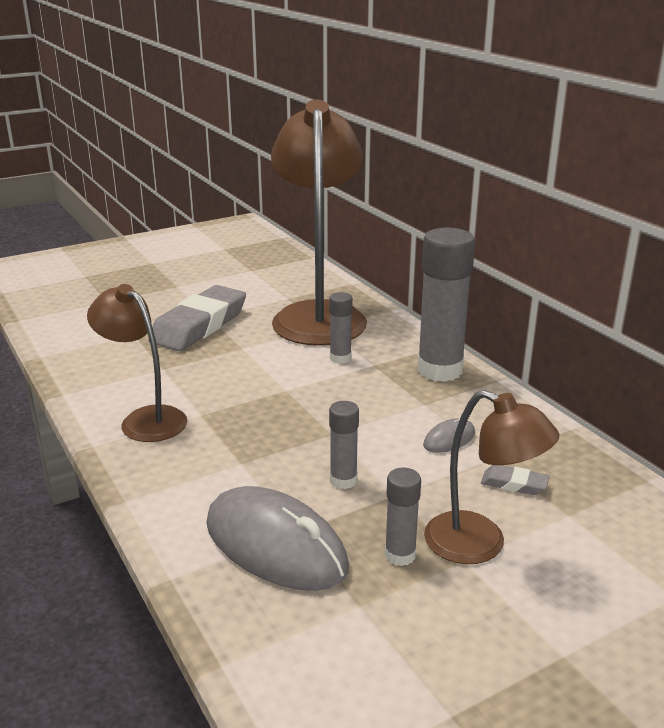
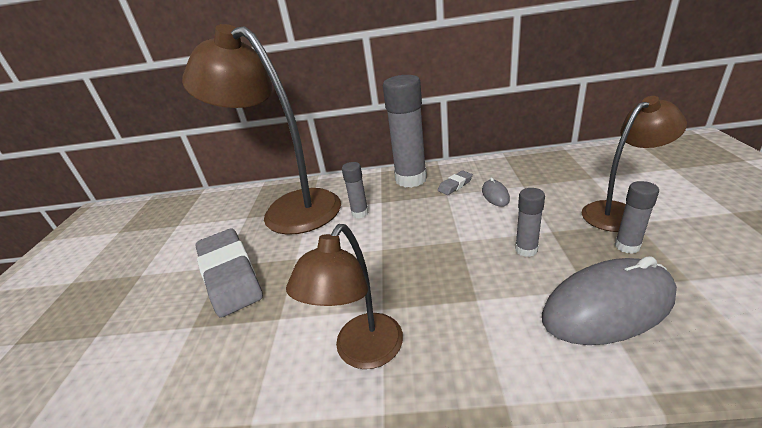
camera: 55 degrees left, 5 degrees up
brown lamp [87,284,187,442] -> brown lamp turned 45 degrees counterclockwise [286,224,403,369]
grey eraser [481,465,550,495] -> grey eraser moved to [438,171,473,195]

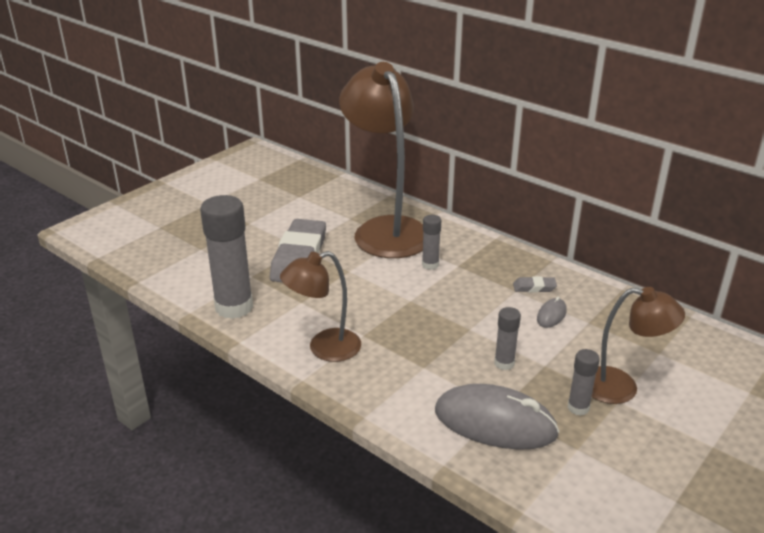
camera: 35 degrees right, 0 degrees up
grey glue stick [383,75,427,188] -> grey glue stick moved to [200,195,253,319]

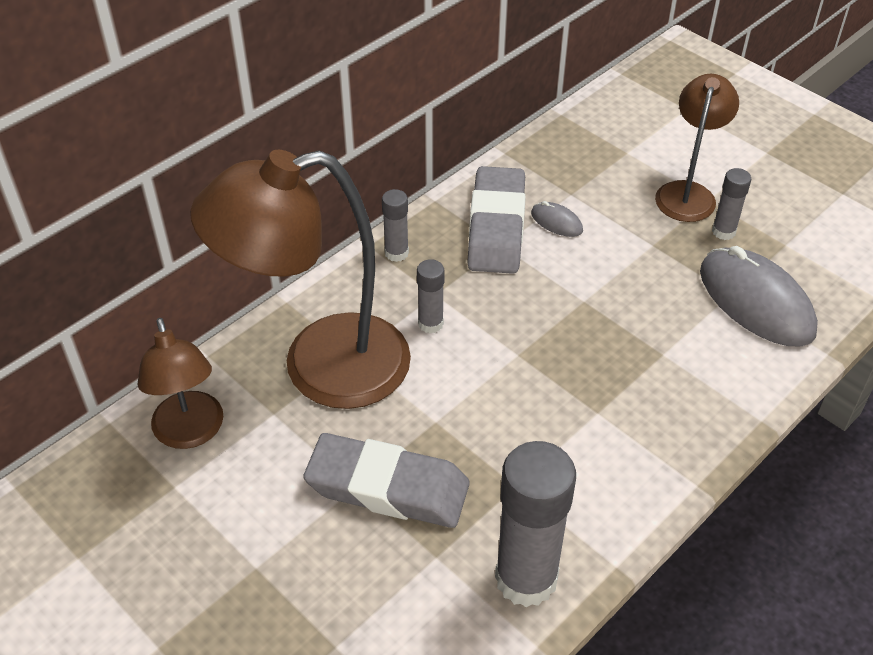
camera: 85 degrees left, 15 degrees up
brown lamp [280,251,361,362] -> brown lamp moved to [138,318,223,449]
grey mouse [435,384,560,450] -> grey mouse turned 60 degrees counterclockwise [700,246,818,346]
grey glue stick [494,307,521,370] -> grey glue stick moved to [382,189,409,262]
grey eraser [513,276,557,292] -> grey eraser [467,166,526,274], size x2.36

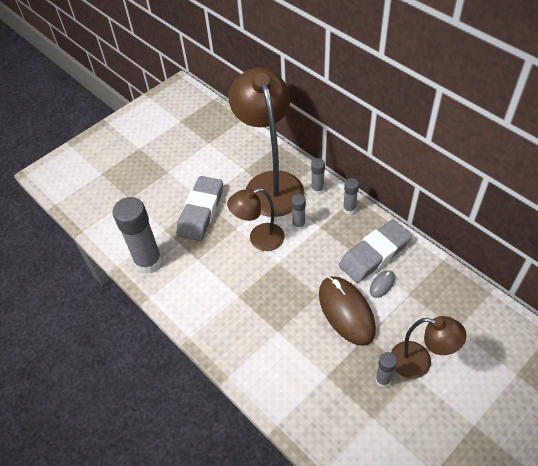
camera: 95 degrees right, 5 degrees up
brown lamp [138,318,223,449] -> brown lamp moved to [227,188,285,251]
grey eraser [467,166,526,274] -> grey eraser turned 45 degrees counterclockwise [339,219,412,283]
grey mouse [700,246,818,346] -> none
none -> grey glue stick [311,158,325,195]
none -> brown mouse [319,276,376,346]

